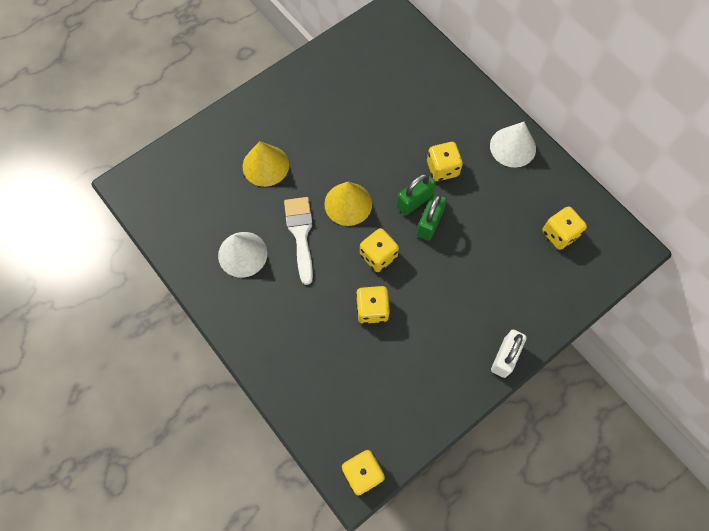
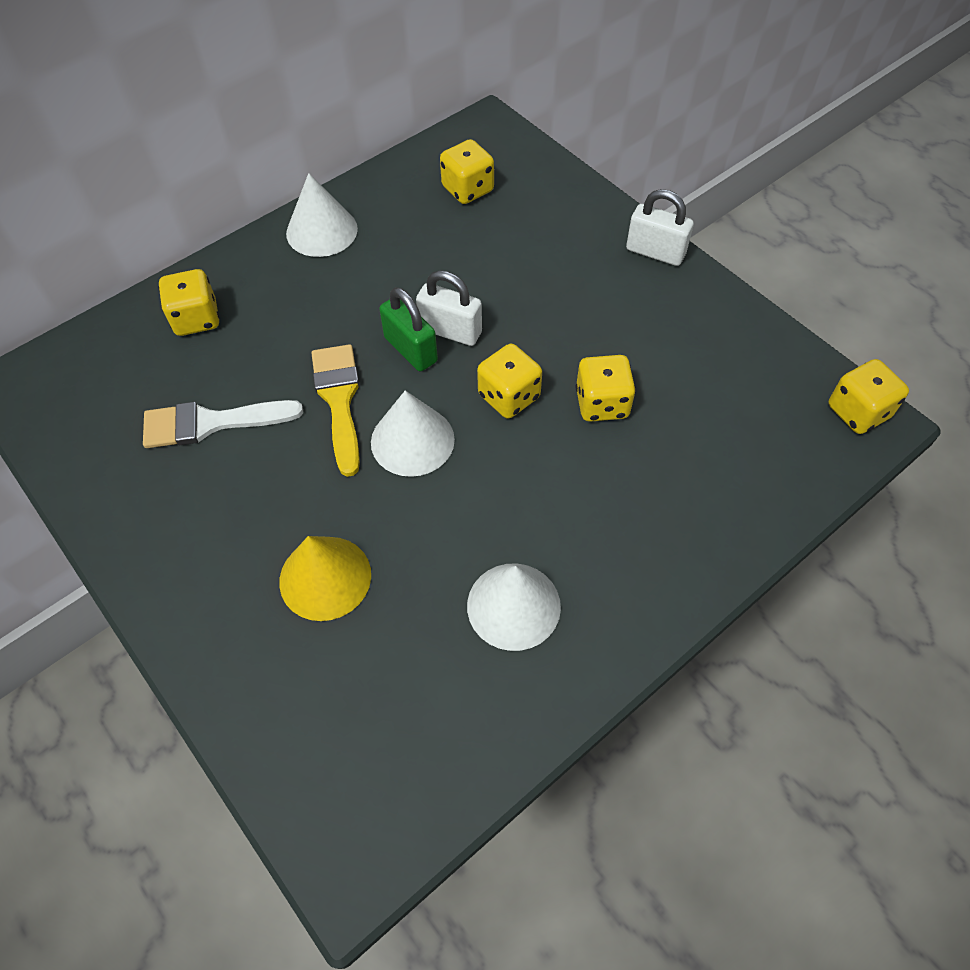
camera: 90 degrees left, 10 degrees down
white brush [284,197,313,285] -> white brush moved to [143,400,303,448]
yellow cone [324,182,372,226] -> white cone [371,390,455,477]
green padlock [417,193,447,241] -> white padlock [416,270,482,346]
yellow dice [427,142,463,181] -> yellow dice moved to [158,269,220,336]
none -> yellow brush [311,344,360,477]

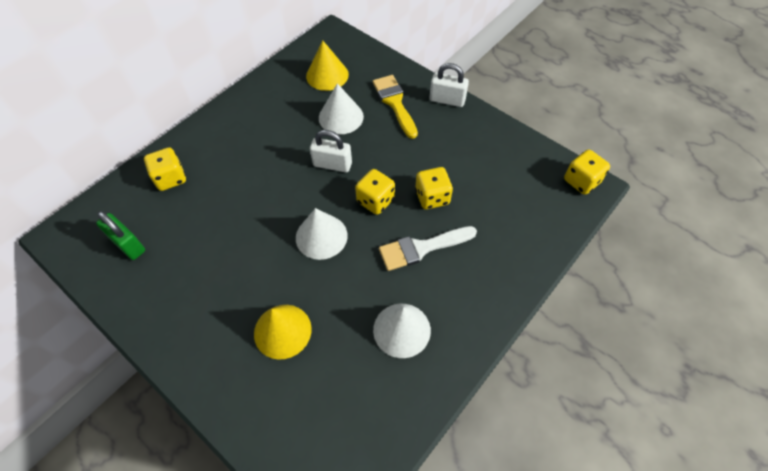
camera: 10 degrees left, 0 degrees up
white brush [143,400,303,448] -> white brush moved to [379,226,477,271]
white cone [286,173,358,257] -> white cone moved to [319,83,364,134]
yellow brush [311,344,360,477] -> yellow brush moved to [373,75,418,139]
green padlock [379,287,438,371] -> green padlock moved to [96,211,145,260]
yellow dice [440,139,494,204] -> yellow cone [306,41,349,91]

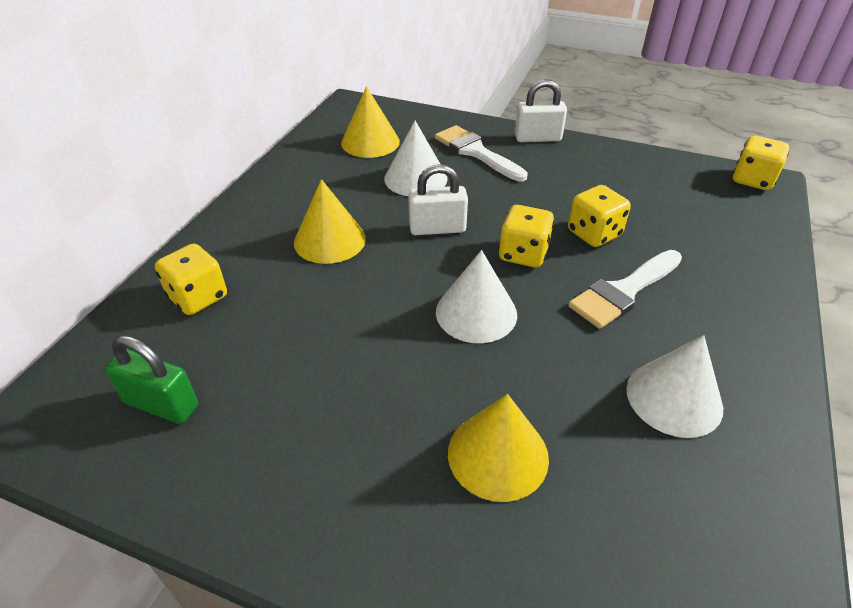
camera: 20 degrees left, 15 degrees down
yellow brush [373,75,418,139] -> white brush [435,125,528,182]
none -> yellow cone [294,179,366,264]

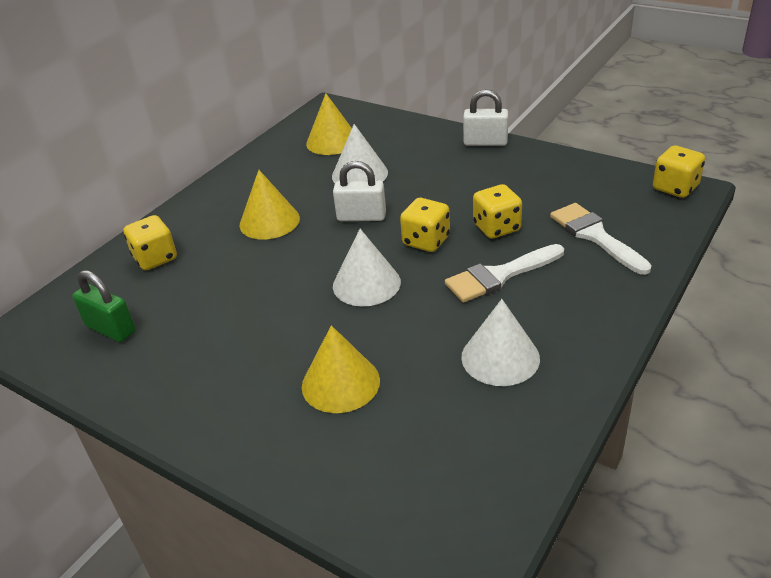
camera: 15 degrees right, 5 degrees down
white brush [435,125,528,182] -> white brush moved to [550,203,652,275]

